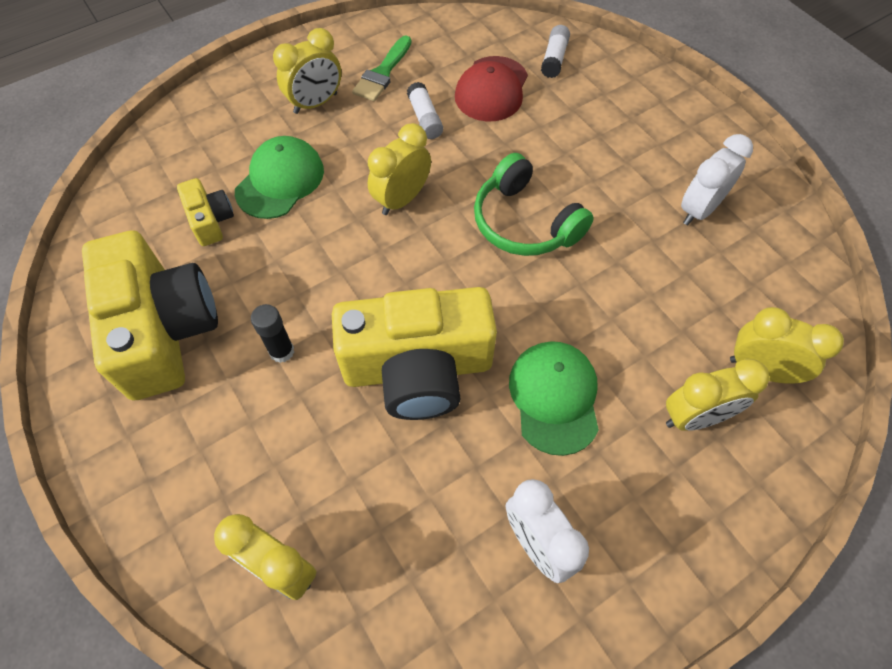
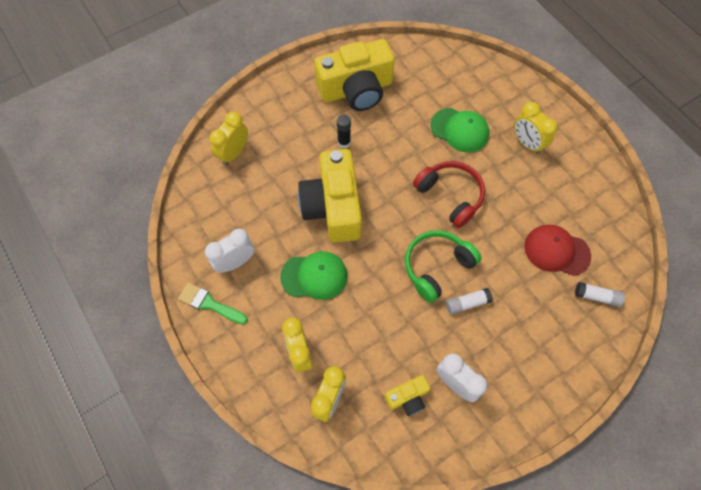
camera: 90 degrees right, 5 degrees up
yellow camera [177,178,234,246] -> yellow camera moved to [384,375,430,416]
green brush [352,36,412,101] -> green brush moved to [178,283,248,325]
yellow clock [368,123,431,215] -> red headphones [413,161,485,228]
white glue stick [407,82,443,139] -> white glue stick moved to [446,288,493,315]

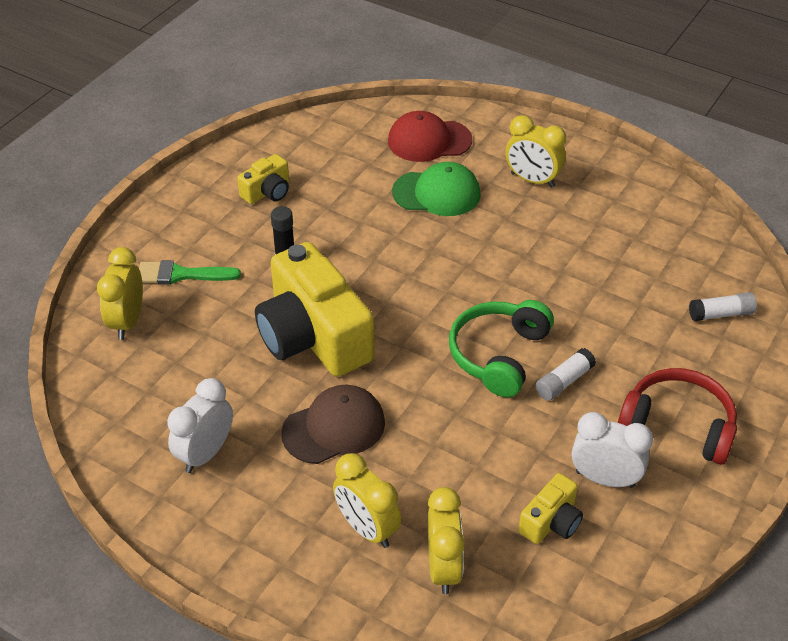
camera: 25 degrees left, 20 degrees down
green brush [178,283,248,325] -> green brush moved to [139,260,241,285]
green cap [280,251,348,300] -> brown cap [281,385,385,464]
yellow camera [314,39,395,111] -> yellow camera [237,154,289,204], size x0.46
red headphones [413,161,485,228] -> red headphones moved to [618,368,737,465]
red cap [524,225,591,276] -> red cap moved to [388,111,472,162]

